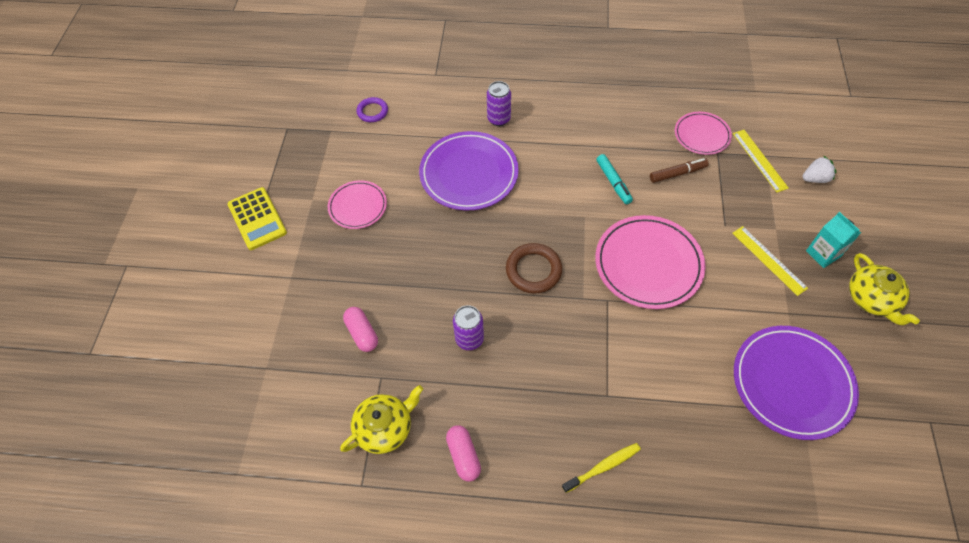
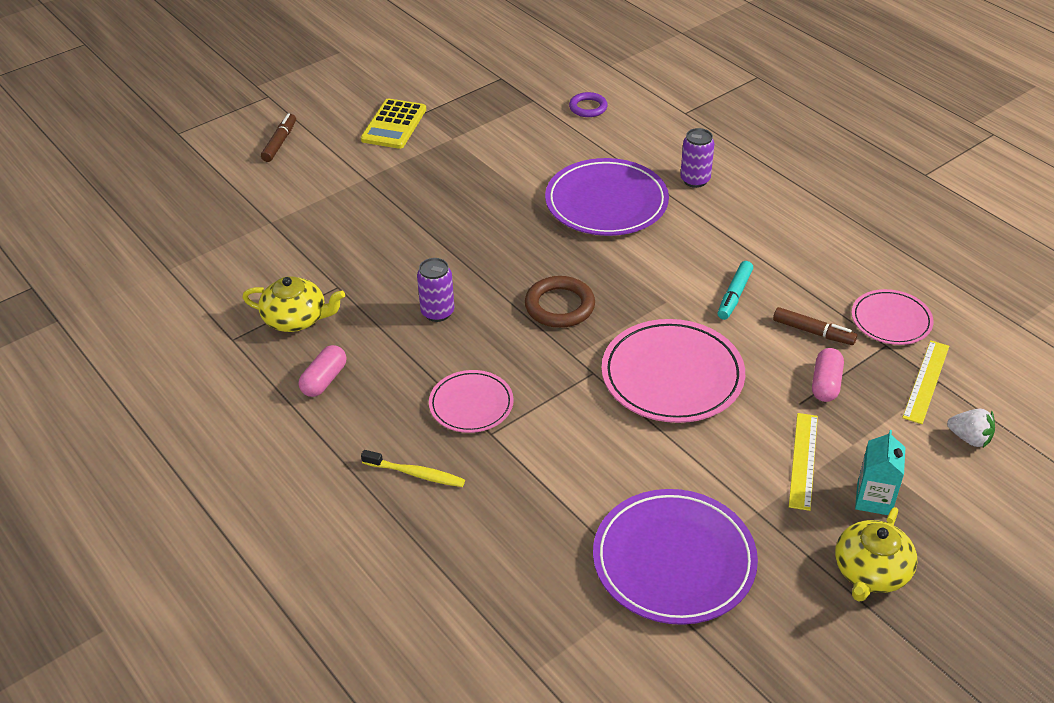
camera: 45 degrees right, 15 degrees down
pink plate [328,180,387,229] -> pink plate moved to [429,370,514,433]
pink capsule [343,307,378,352] -> pink capsule moved to [812,348,844,402]
none -> brown marker [261,113,296,162]

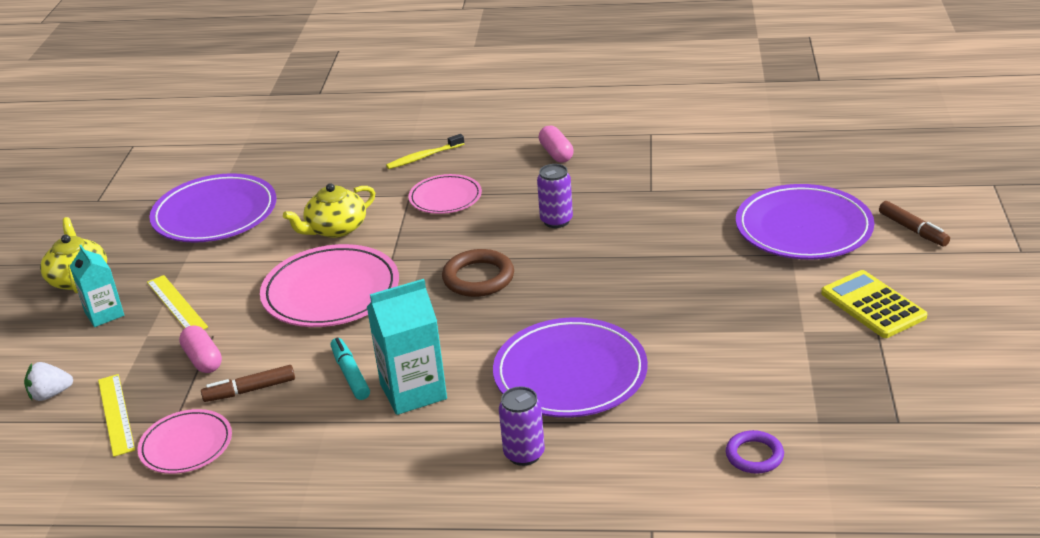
camera: 135 degrees right, 10 degrees down
yellow teapot [242,276,345,332] -> yellow teapot moved to [283,183,375,238]
none -> turquoise carton [367,279,447,415]
none -> purple plate [736,184,874,260]

